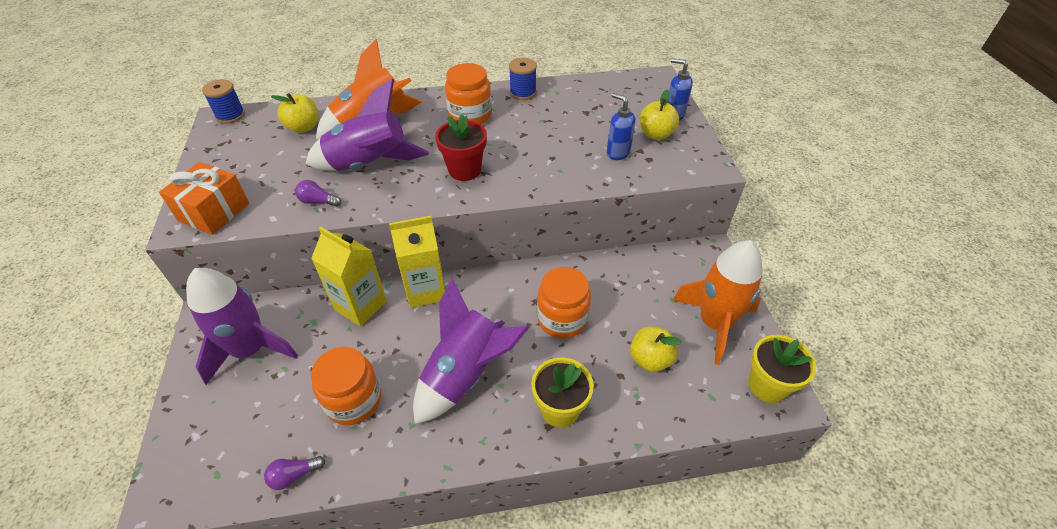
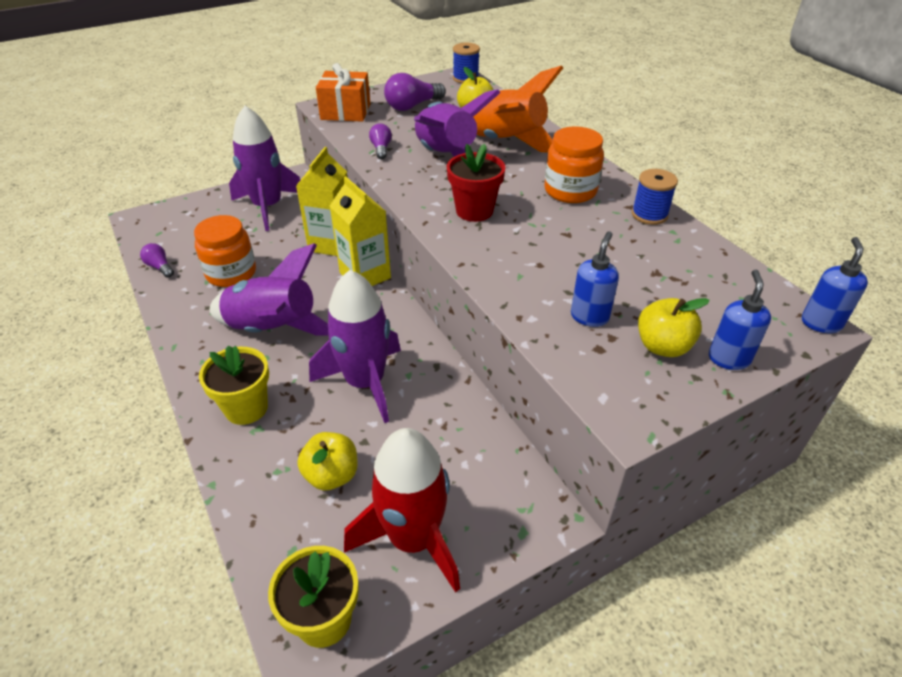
camera: 70 degrees right, 5 degrees down
orange jar [537,267,591,338] -> purple rocket [309,270,401,423]
orange rocket [672,240,763,365] -> red rocket [344,428,460,593]
none -> purple light bulb [384,73,446,111]
none -> blue soap dispenser [802,237,868,333]

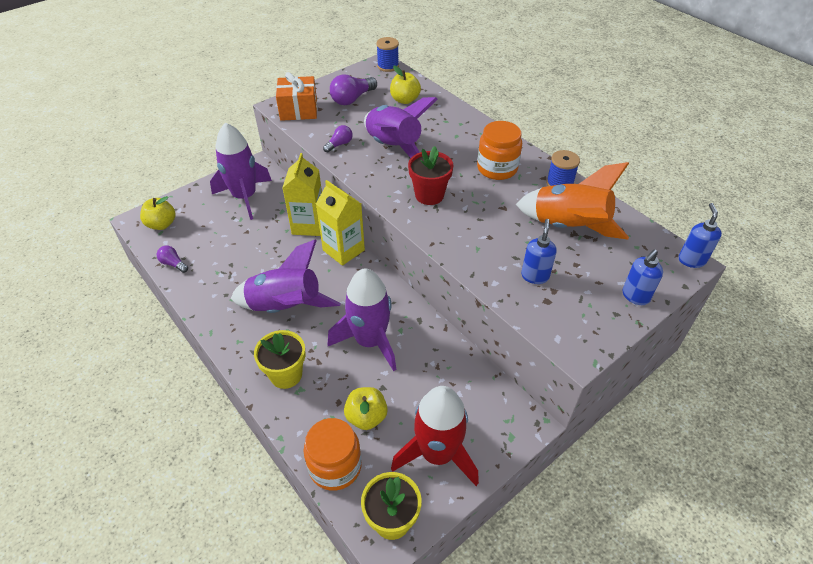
camera: 10 degrees left, 5 degrees up
orange jar [194,215,256,287] -> orange jar moved to [304,418,362,491]
purple light bulb [369,123,392,159] -> purple light bulb turned 60 degrees clockwise [323,125,353,153]
orange rocket [474,65,563,153] -> orange rocket moved to [516,162,629,239]
yellow apple [638,298,710,357] -> yellow apple moved to [140,196,176,230]
blue soap dispenser [709,270,771,370] -> blue soap dispenser turned 135 degrees counterclockwise [622,250,663,305]

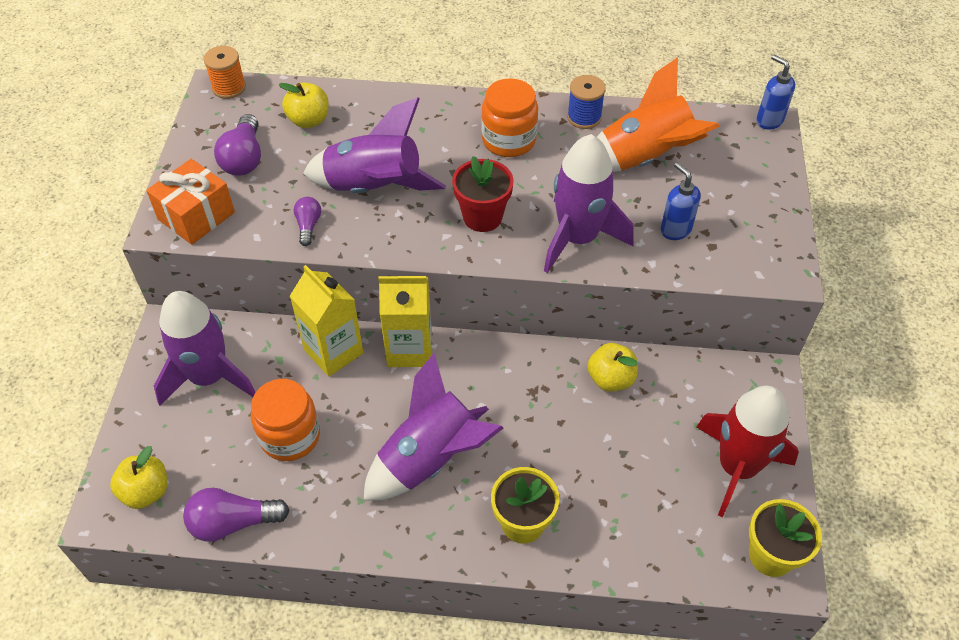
camera: 45 degrees left, 5 degrees up
purple light bulb [157,246,188,273] -> purple light bulb [183,488,290,542], size x1.72
orange jar [304,418,362,491] -> orange jar moved to [251,379,320,461]
purple rocket [328,268,396,371] -> purple rocket moved to [544,134,634,273]
yellow apple [344,387,388,430] -> yellow apple moved to [587,343,638,392]
blue spool [376,37,399,72] -> orange spool [204,46,246,99]
blue soap dispenser [622,250,663,305] -> none

